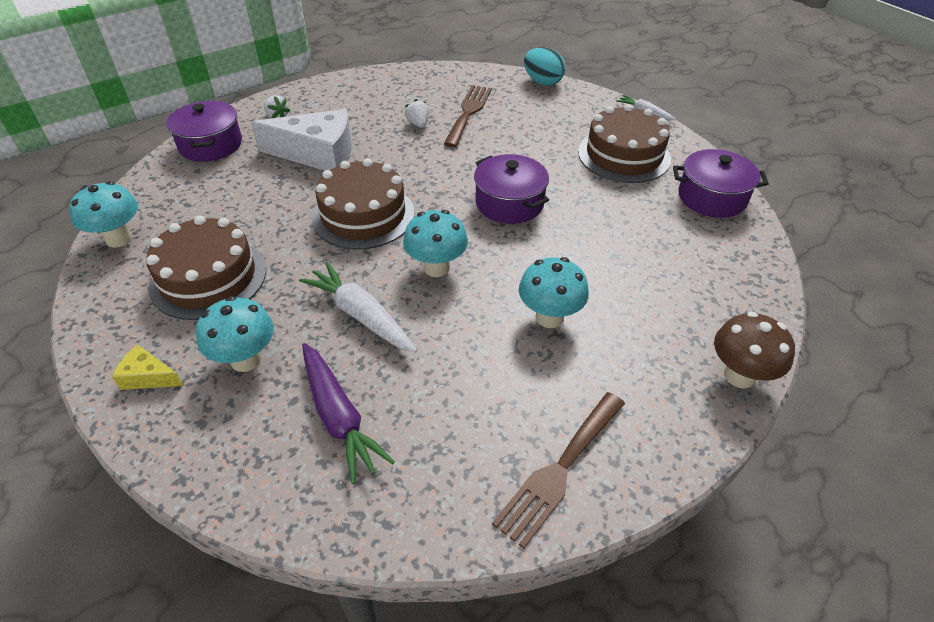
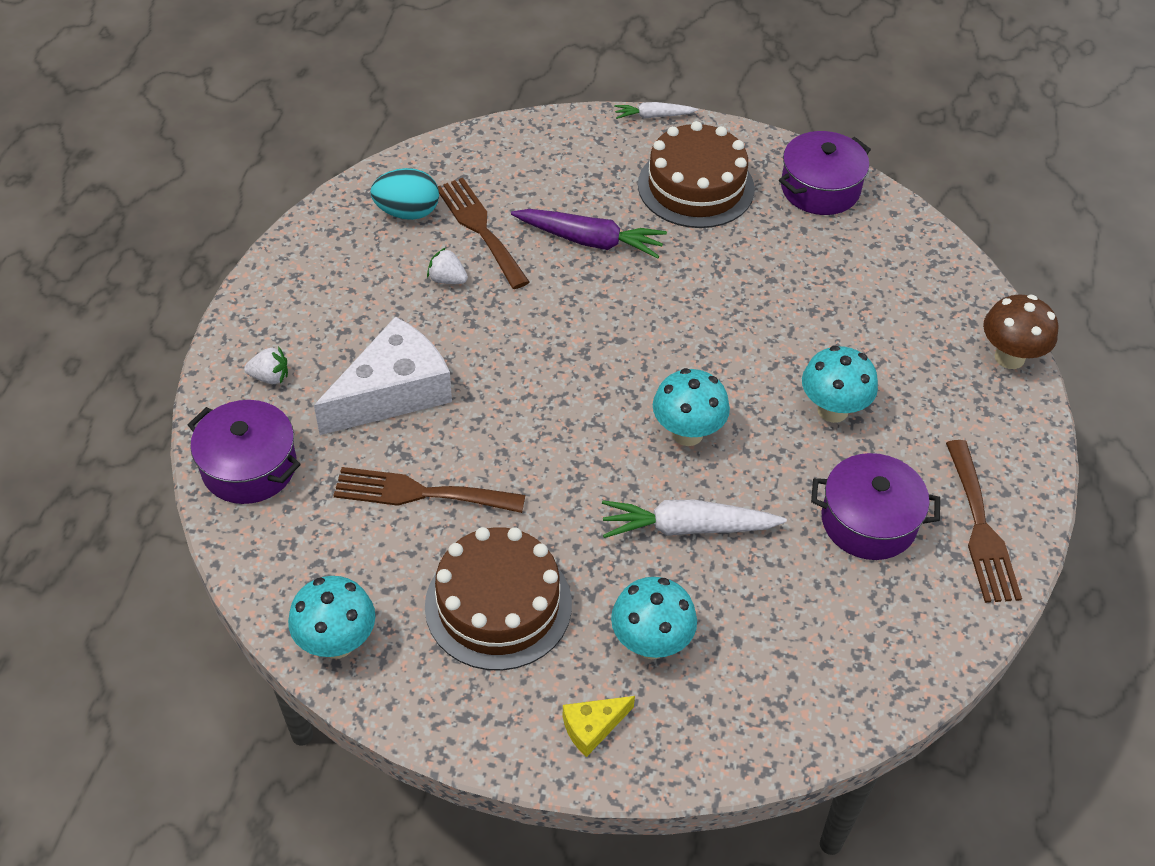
camera: 45 degrees left, 5 degrees up
purple carrot [302,343,395,484] -> purple carrot moved to [511,209,667,259]
brown cake [312,158,414,249] -> none
purple pot [474,154,549,224] -> purple pot moved to [811,453,940,560]
turquoise egg [524,47,566,86] -> turquoise egg moved to [370,168,439,220]
none -> brown fork [333,467,525,513]

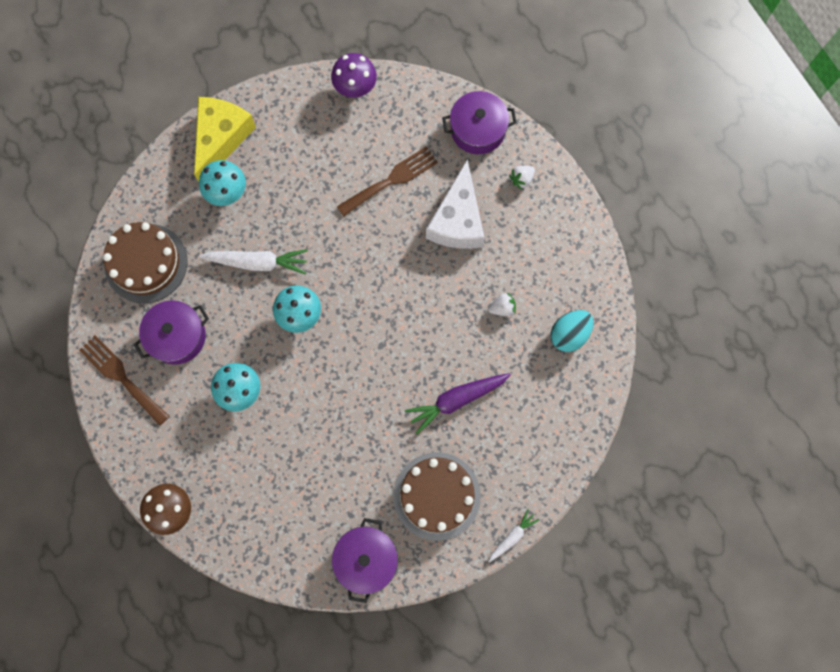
camera: 140 degrees right, 25 degrees up
turquoise mushroom [288,576,375,659] -> purple mushroom [331,53,377,98]
brown cake [425,527,572,671] -> brown cake moved to [103,222,188,303]
brown fork [438,178,530,289] -> none
yellow cheese [563,696,635,757] -> yellow cheese [194,97,256,182], size x2.17
white carrot [602,500,787,538] -> white carrot turned 45 degrees clockwise [199,249,308,274]

